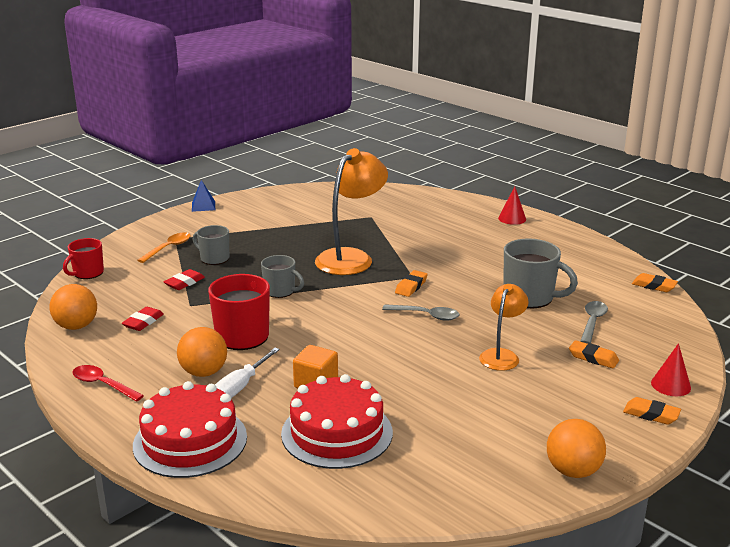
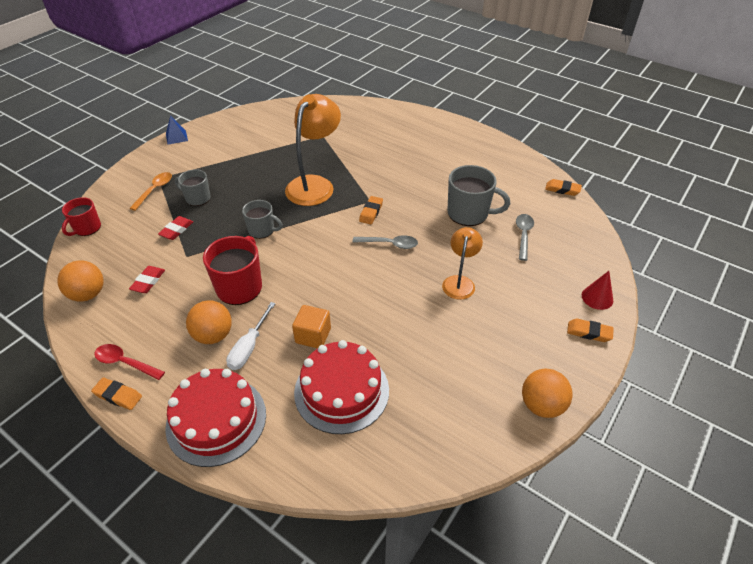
camera: 10 degrees left, 20 degrees up
red cone [498,186,526,225] -> none
orange eraser [569,340,619,368] -> orange eraser moved to [91,378,142,410]

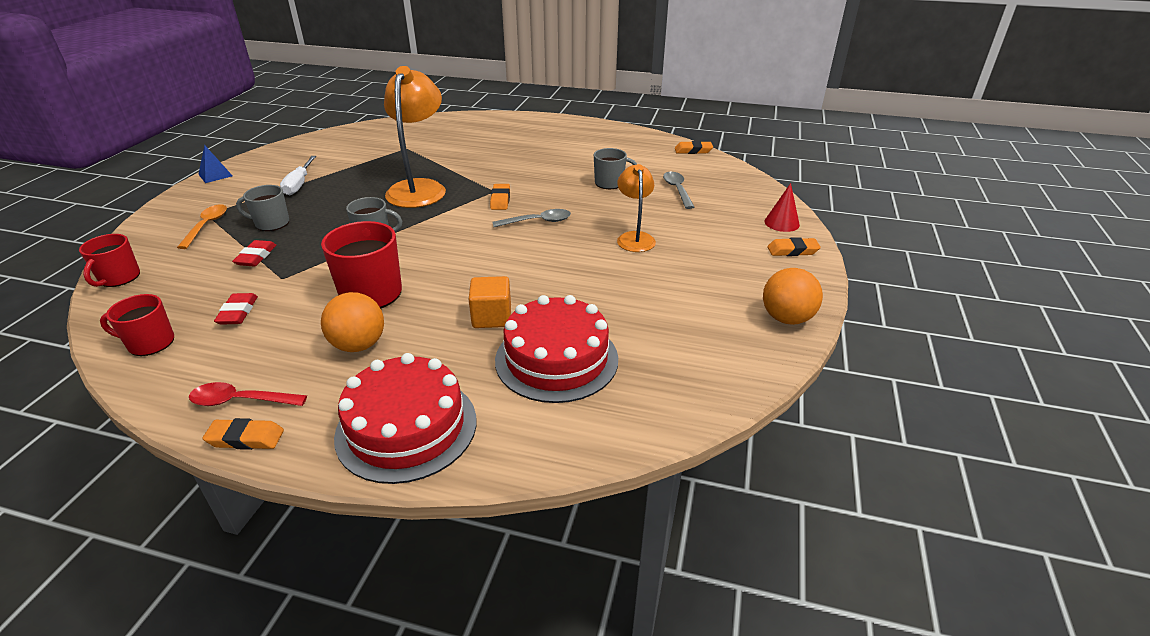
camera: 20 degrees left, 10 degrees down
orange ball [57,260,104,302] -> red mug [100,294,174,356]
white screwdriver [226,302,276,370] -> white screwdriver moved to [280,156,316,195]
grey mug [447,165,510,226] -> grey mug [594,148,637,189], size x0.62

